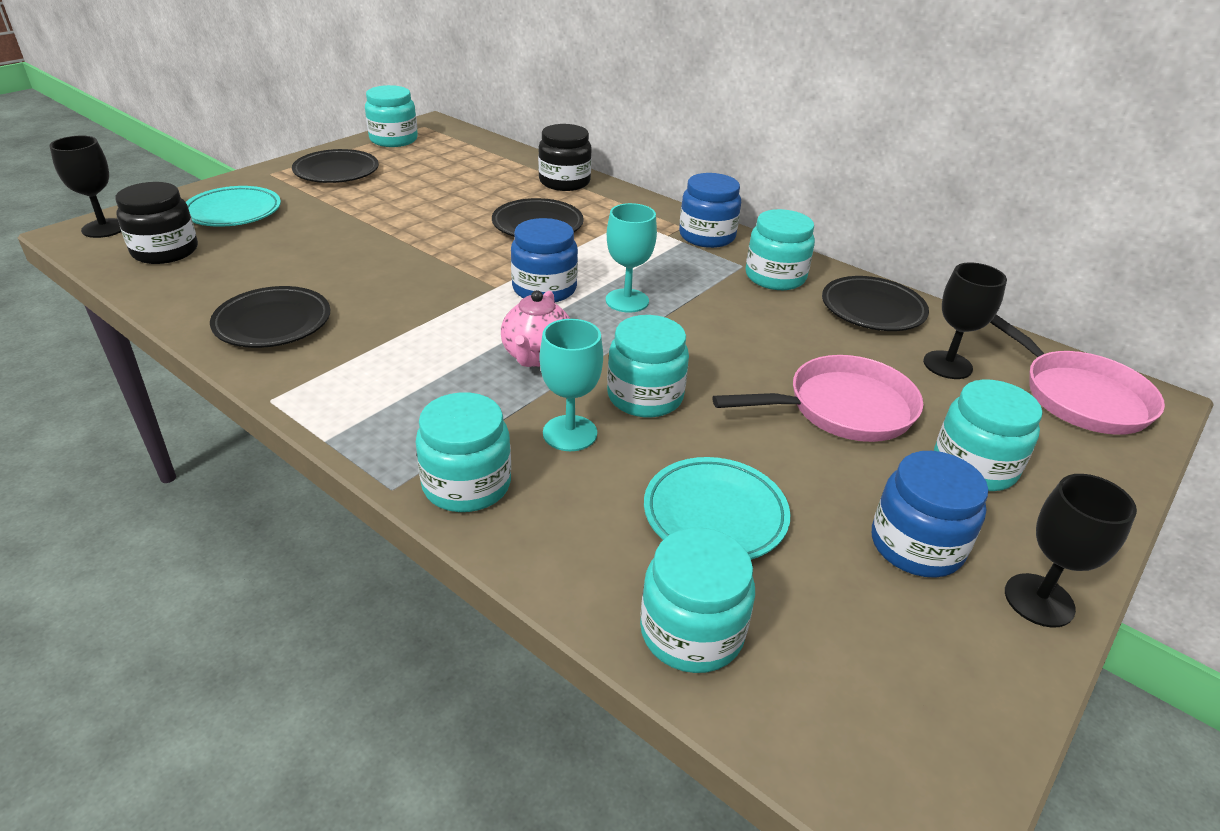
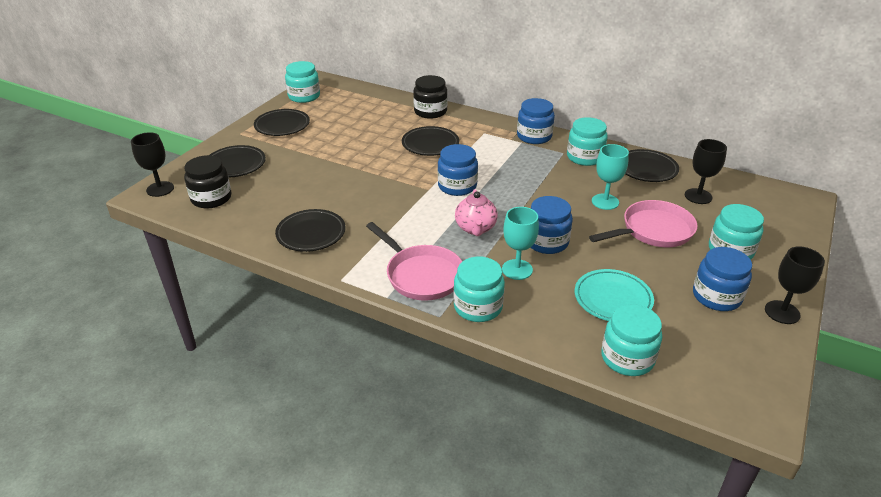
camera: 10 degrees left, 0 degrees up
turquoise plate [186,186,281,227] -> black plate [210,145,266,177]
turquoise goblet [606,203,657,313] -> turquoise goblet moved to [592,144,629,210]
turquoise jar [607,315,689,417] -> blue jar [530,196,573,254]
pink pan [990,314,1165,435] -> pink pan moved to [366,222,462,301]

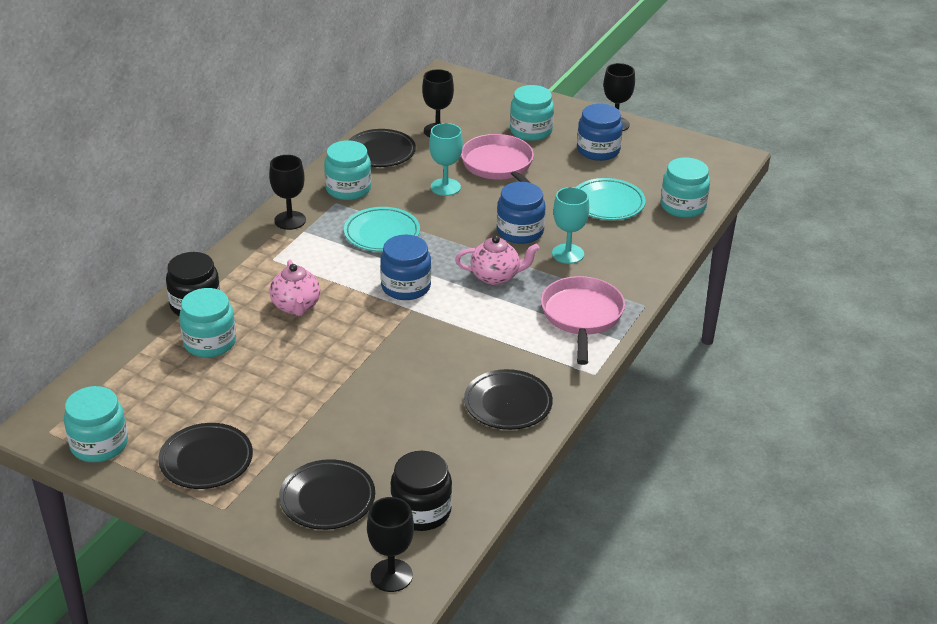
camera: 90 degrees left, 0 degrees up
pink pan [366,222,462,301] -> pink pan turned 45 degrees counterclockwise [541,276,625,365]
black plate [402,126,459,156] -> pink teapot [270,260,320,316]
turquoise jar [453,257,505,322] -> turquoise jar moved to [179,288,236,357]
blue jar [517,98,555,144] -> black goblet [269,155,306,230]
none -> turquoise plate [344,207,420,252]

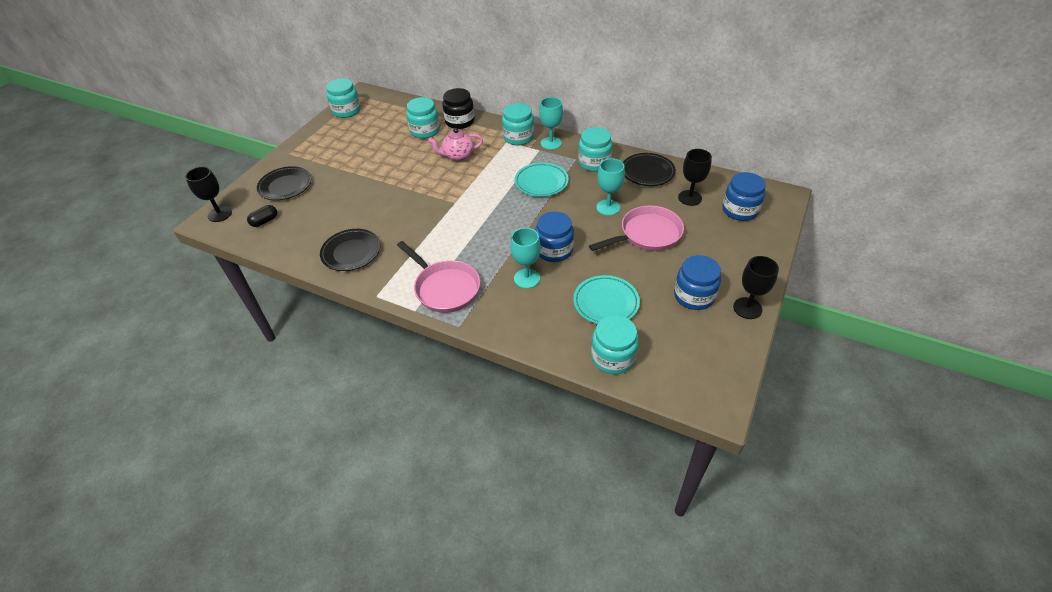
camera: 90 degrees right, 10 degrees up
black plate [158,423,253,489] -> none
black goblet [269,155,306,230] -> turquoise goblet [539,97,563,150]
blue jar [380,235,431,300] -> blue jar moved to [722,172,766,221]
black jar [390,451,452,531] -> black capsule [247,205,277,227]
pink teapot [455,236,540,285] -> none
turquoise jar [510,85,554,141] -> turquoise jar moved to [502,103,534,145]
pink pan [541,276,625,365] -> pink pan turned 45 degrees clockwise [397,241,480,313]

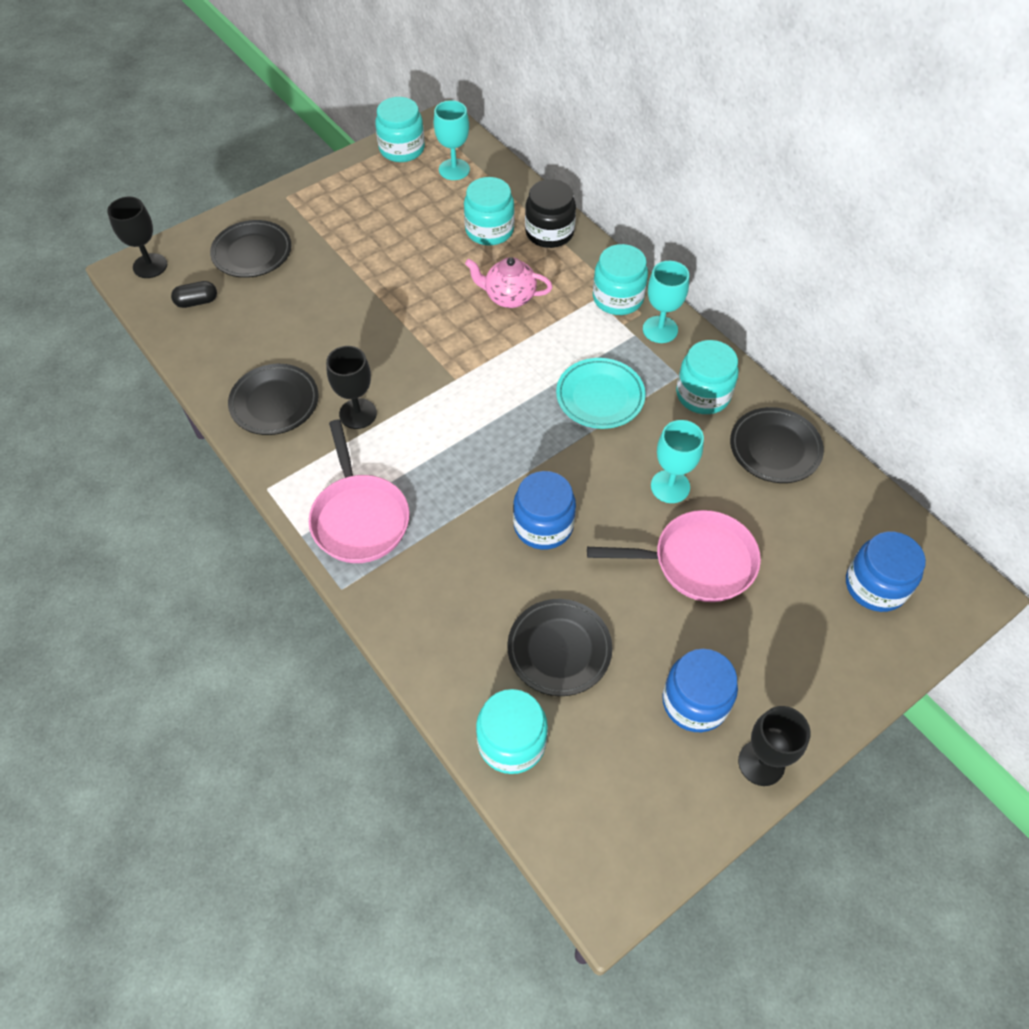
camera: 25 degrees right, 10 degrees up
turquoise goblet [510,228,541,288] -> turquoise goblet moved to [434,100,470,180]
turquoise plate [573,275,640,324] -> black plate [507,599,612,696]
black goblet [678,149,712,206] -> black goblet moved to [326,346,377,429]

